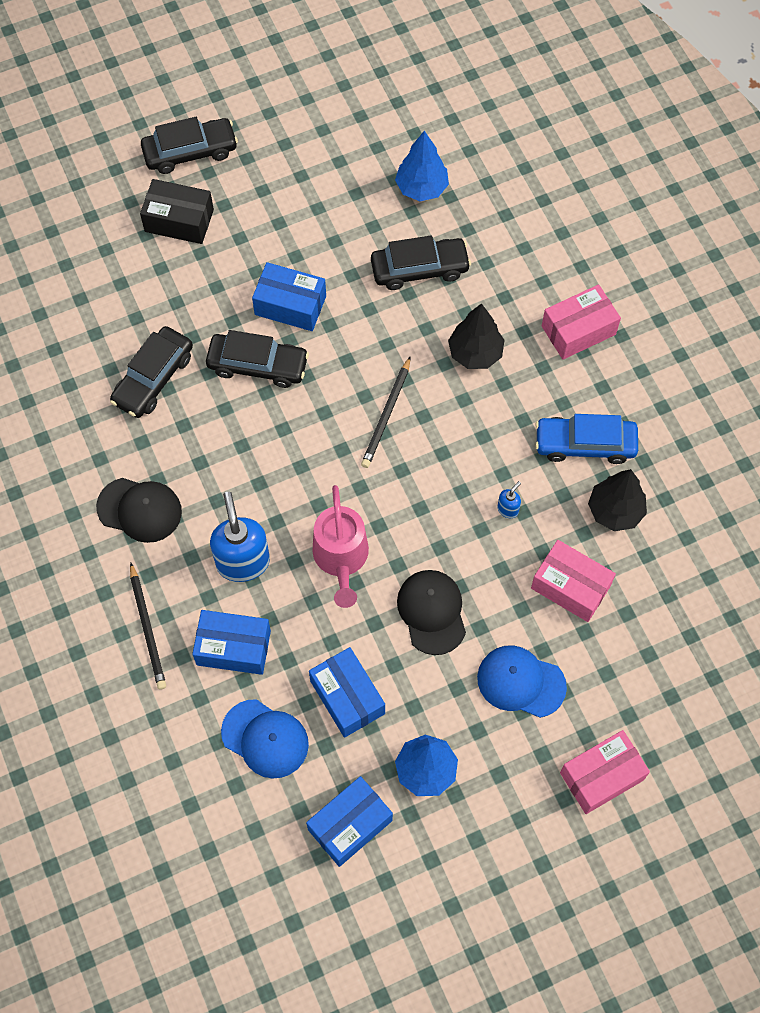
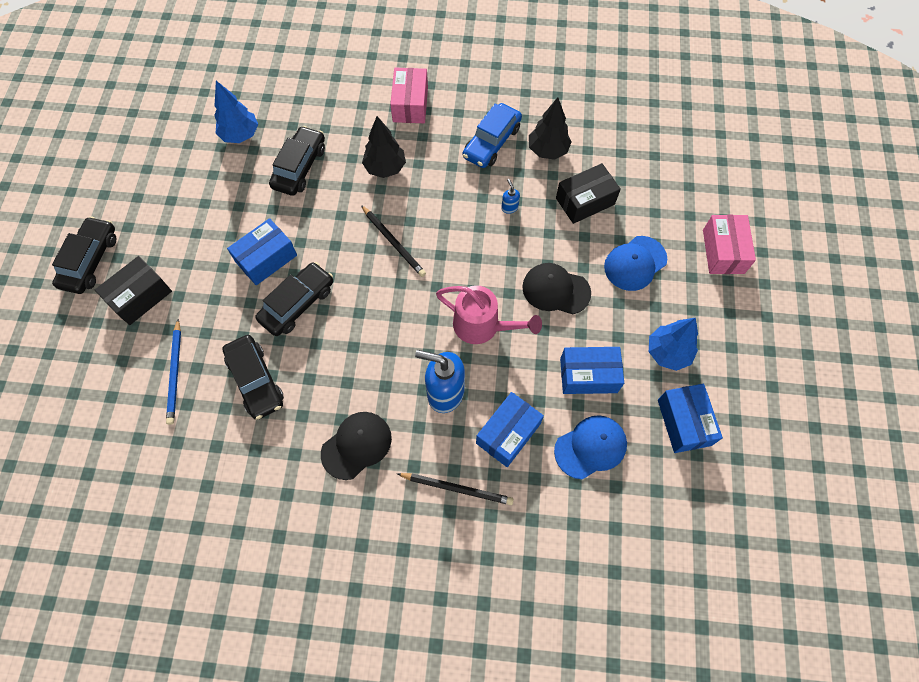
camera: 60 degrees left, 0 degrees up
pink box [531,540,616,622] -> black box [556,163,621,224]
none -> blue pencil [166,319,181,425]

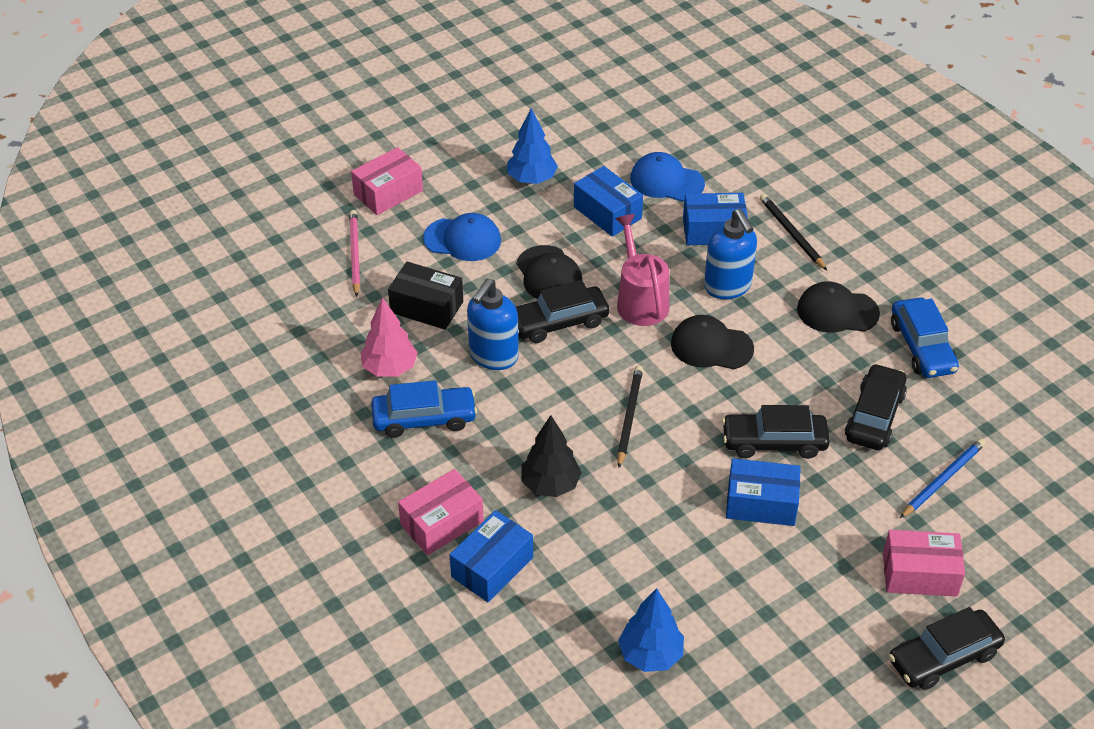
camera: 130 degrees left, 20 degrees down
black box [95,256,172,325] -> pink box [883,530,965,597]
black car [269,126,325,196] -> black car moved to [516,280,610,343]
blue soap dispenser [501,179,520,214] -> blue soap dispenser [467,279,519,370], size x2.32
black tree [529,97,572,160] -> pink tree [360,297,418,377]
blue box [658,384,723,453] -> blue box moved to [450,510,533,602]
none -> pink pencil [349,210,360,297]
none -> black cap [671,315,754,369]
none -> blue car [891,297,959,378]

